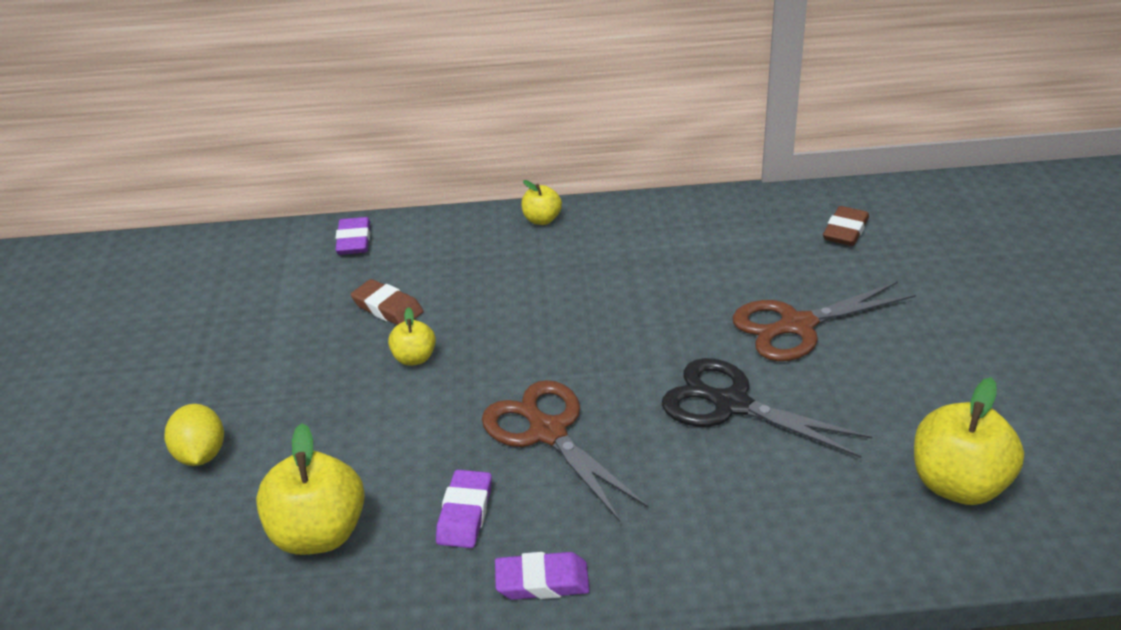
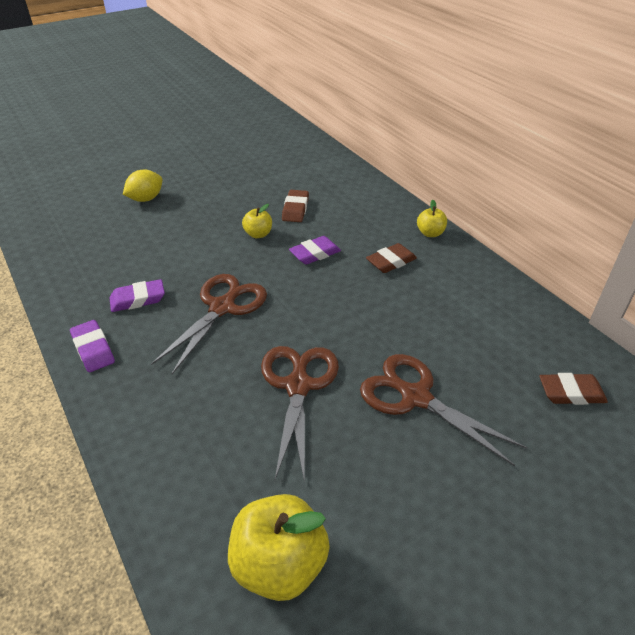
camera: 60 degrees right, 5 degrees up
yellow apple [256,423,365,555] -> none
purple eraser [335,217,370,255] -> purple eraser moved to [289,236,341,265]
black scissors [662,358,872,458] -> brown scissors [261,346,339,484]
none -> brown eraser [366,243,417,273]

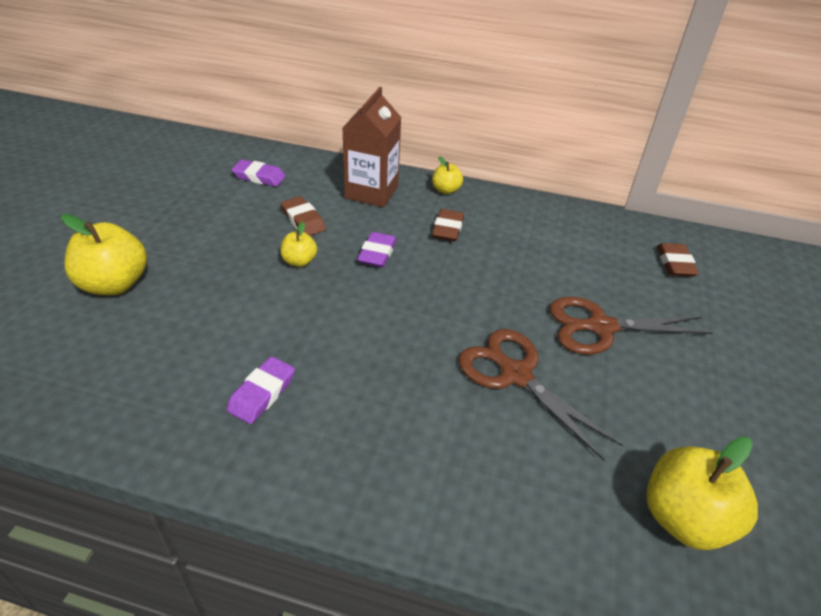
camera: 45 degrees left, 0 degrees up
purple eraser [70,320,115,372] -> purple eraser moved to [231,160,286,187]
yellow lemon [123,170,163,202] -> yellow apple [61,214,147,295]
brown scissors [151,274,267,375] -> none
brown eraser [539,373,608,405] -> brown eraser turned 45 degrees counterclockwise [657,243,699,277]
none -> brown carton [343,87,401,207]

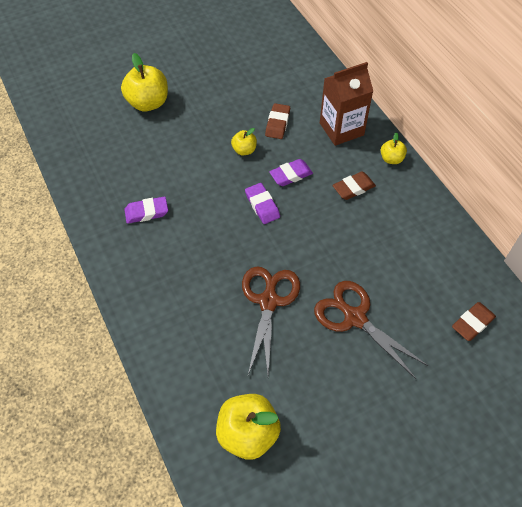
camera: 50 degrees right, 15 degrees up
purple eraser [231,160,286,187] -> purple eraser moved to [245,183,280,224]

